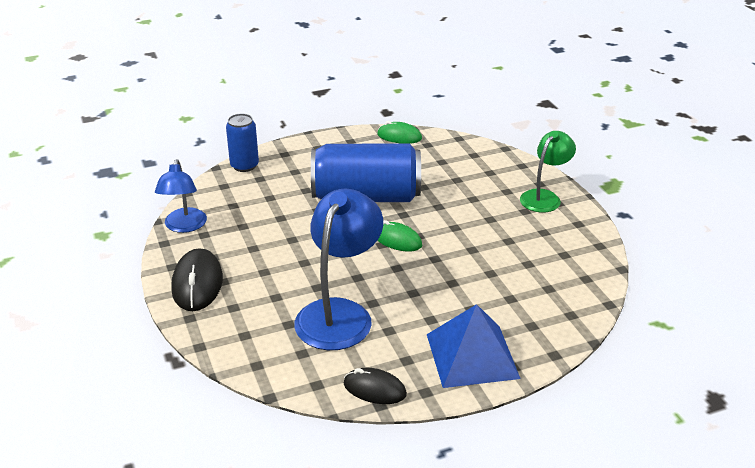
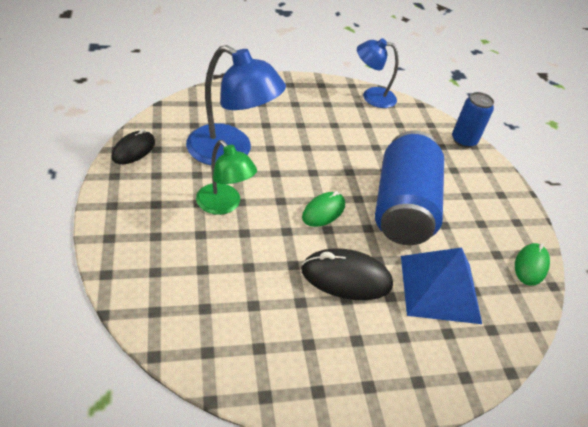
camera: 95 degrees right, 10 degrees up
black mouse [171,248,223,311] -> black mouse moved to [301,248,393,300]
blue pyramid [427,304,520,388] -> blue pyramid moved to [401,247,482,324]
green lamp [520,131,576,212] -> green lamp moved to [196,140,257,215]

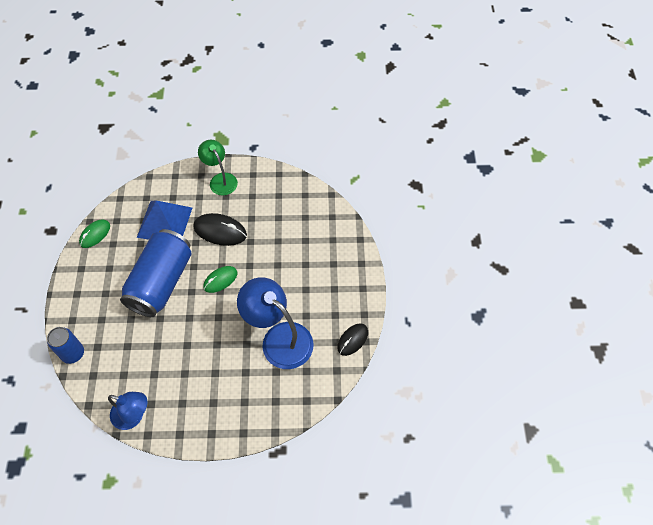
camera: 165 degrees left, 15 degrees up
green lamp [196,140,257,215] -> green lamp moved to [198,140,238,196]

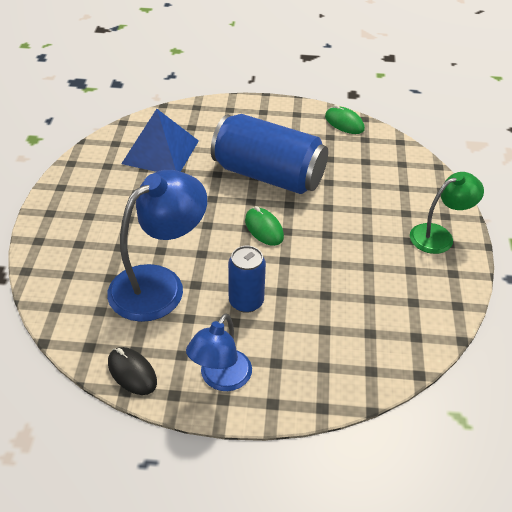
camera: 95 degrees right, 15 degrees down
blue can [47,327,84,364] -> blue can moved to [228,246,266,313]
blue lamp [108,392,147,430] -> blue lamp moved to [186,313,252,391]
blue pyramid [137,201,192,240] -> blue pyramid moved to [121,109,199,172]
black mouse [193,213,247,246] -> none

